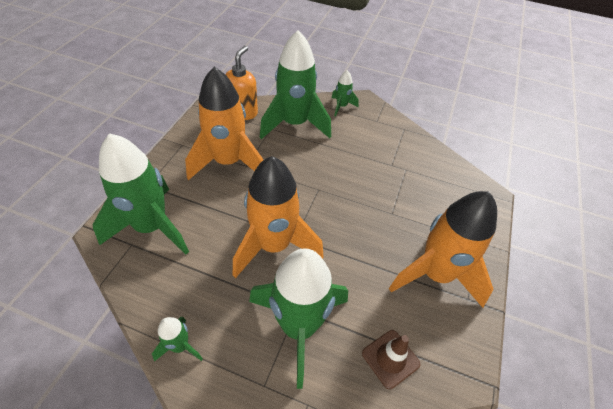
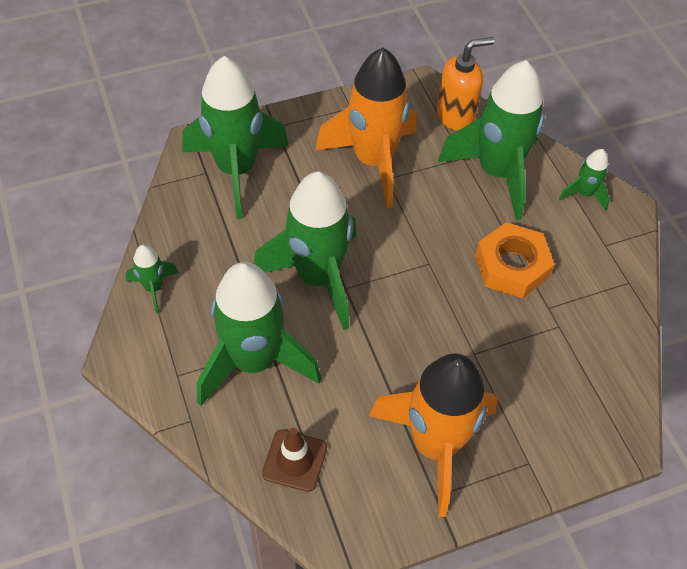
camera: 50 degrees right, 5 degrees up
orange rocket [233,156,324,278] -> green rocket [254,171,356,330]
none -> orange nut [475,222,555,298]

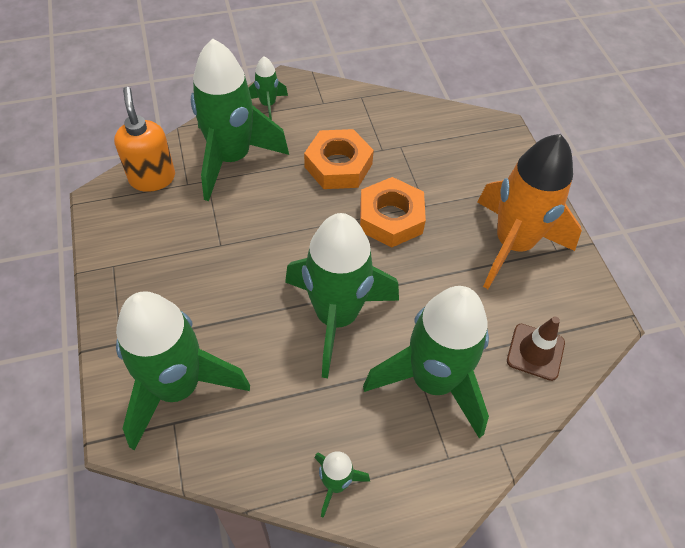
camera: 85 degrees left, 0 degrees up
orange rocket [316,48,417,209] -> none
none -> orange nut [360,177,426,248]

